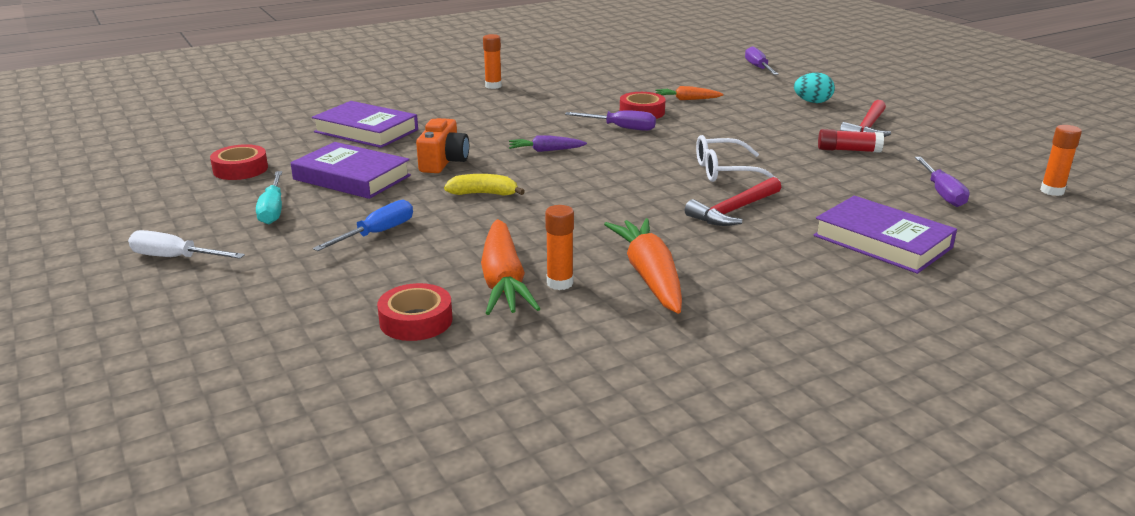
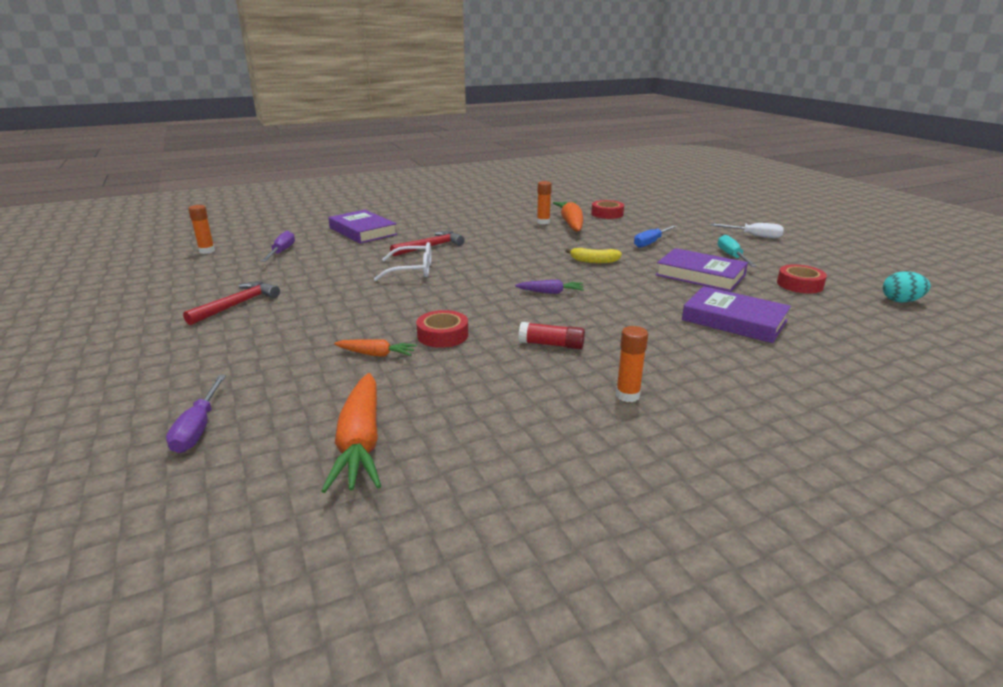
camera: 175 degrees left, 0 degrees up
orange camera [416,118,469,173] -> none
purple screwdriver [565,110,656,131] -> none
orange carrot [604,218,682,314] -> orange carrot moved to [321,373,381,493]
turquoise egg [794,73,835,103] -> turquoise egg moved to [883,271,931,302]
red glue stick [818,129,884,153] -> red glue stick moved to [519,322,585,349]

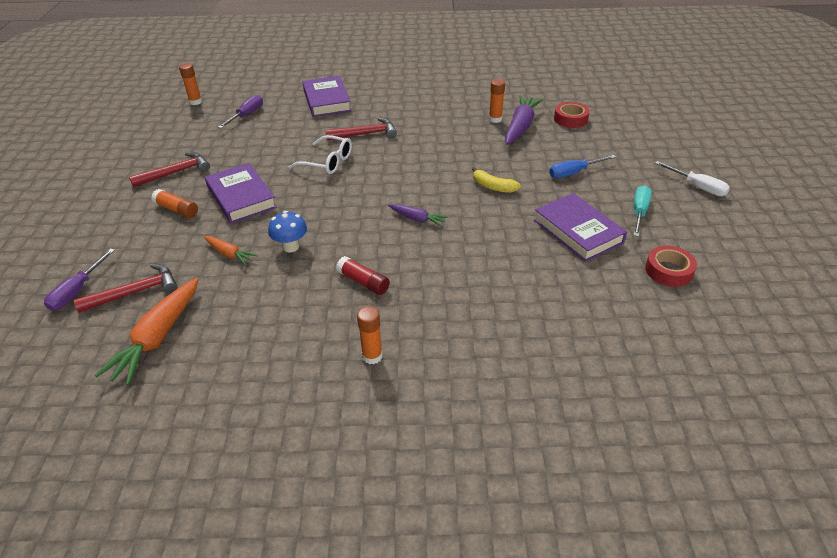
camera: 25 degrees right, 15 degrees up
red tape [416,310,468,348] -> blue mushroom [268,211,307,252]
orange carrot [553,202,583,231] -> purple carrot [505,95,543,145]
purple book [682,286,791,343] -> purple book moved to [205,163,277,223]
turquoise egg [883,271,931,302] -> none
none -> red hammer [74,264,177,313]
none -> orange glue stick [151,189,198,218]

